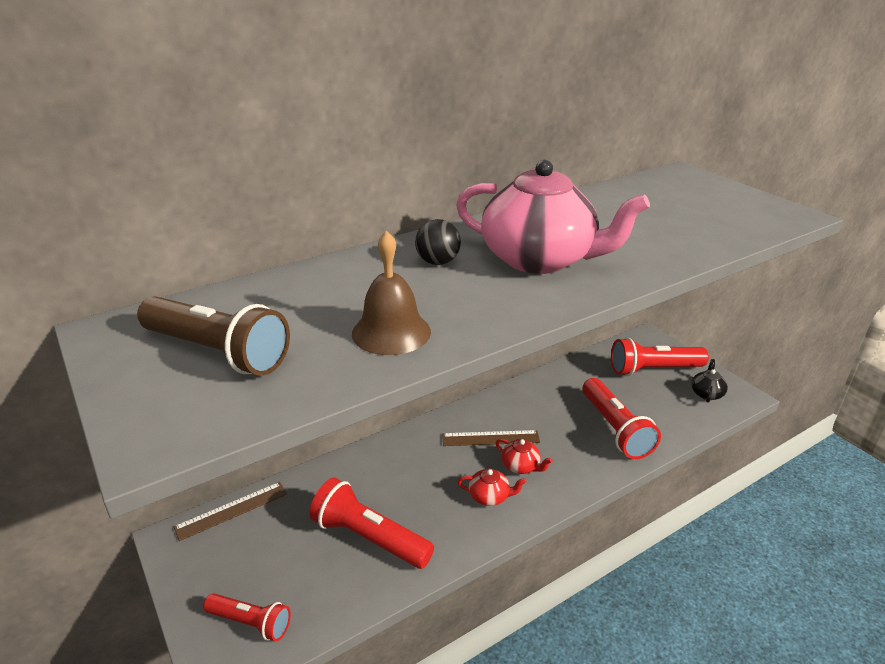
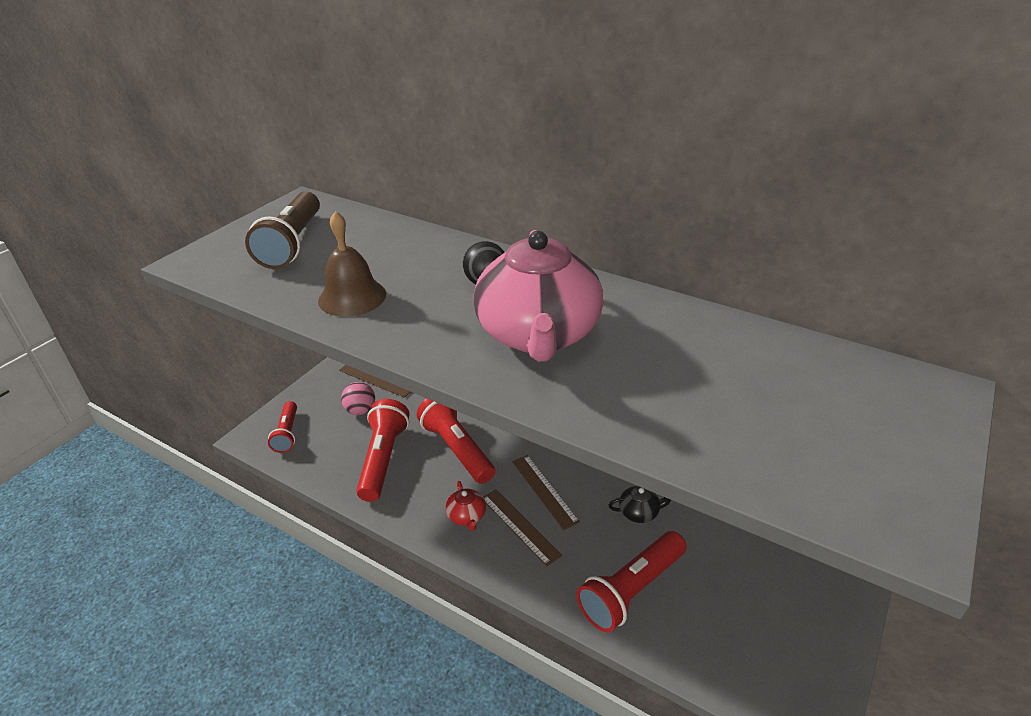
camera: 65 degrees right, 5 degrees up
red teapot [495,439,553,474] -> brown ruler [484,489,562,566]
red flashlight [611,338,709,376] -> red flashlight moved to [417,398,495,484]
black teapot [691,359,728,403] -> black teapot moved to [609,486,671,523]
none -> pink ball [341,382,375,415]

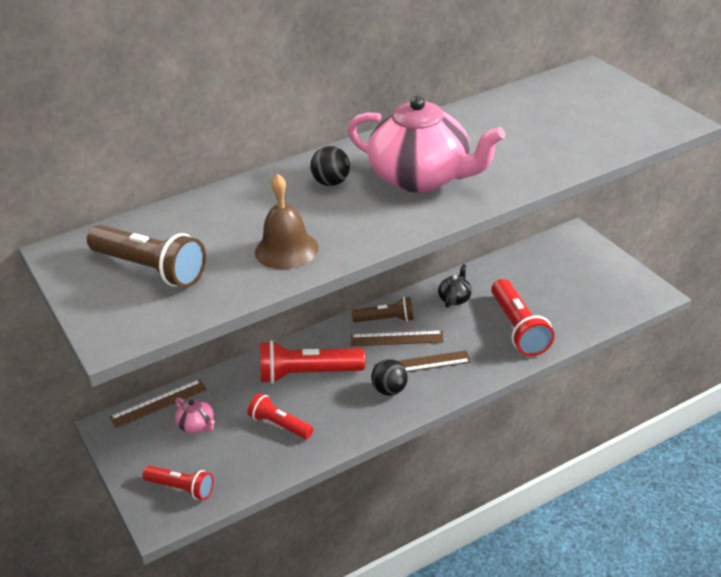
camera: 60 degrees left, 0 degrees up
pink ball [341,382,375,415] -> pink teapot [175,398,215,433]
red flashlight [356,399,410,502] -> red flashlight [248,393,313,439], size x0.61
red teapot [445,481,486,531] -> black ball [371,359,408,396]
none -> brown flashlight [352,297,414,322]

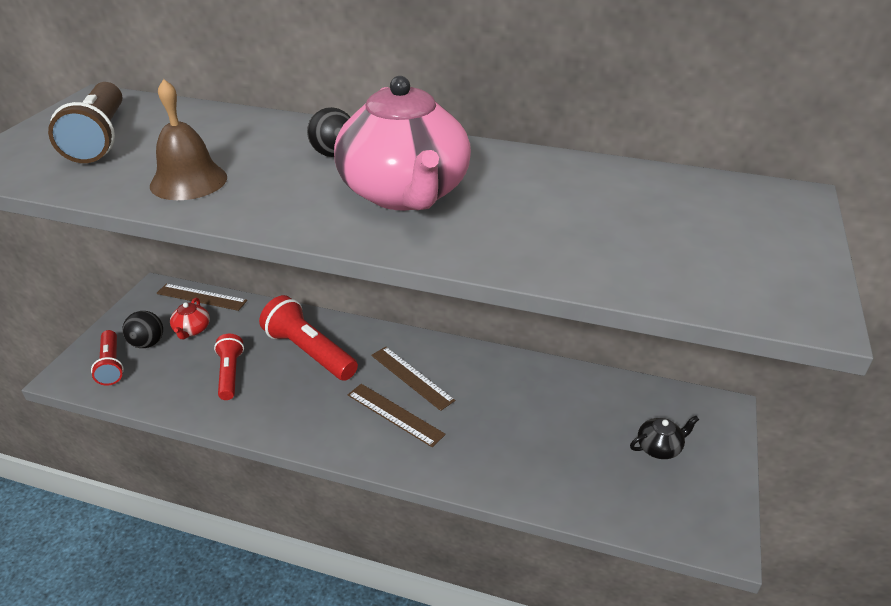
camera: 45 degrees right, 0 degrees up
pink teapot [175,398,215,433] -> red teapot [170,298,210,339]
brown flashlight [352,297,414,322] -> none
black ball [371,359,408,396] -> black ball moved to [122,311,163,348]
black teapot [438,264,472,308] -> black teapot moved to [630,416,699,459]
red flashlight [491,279,554,356] -> none

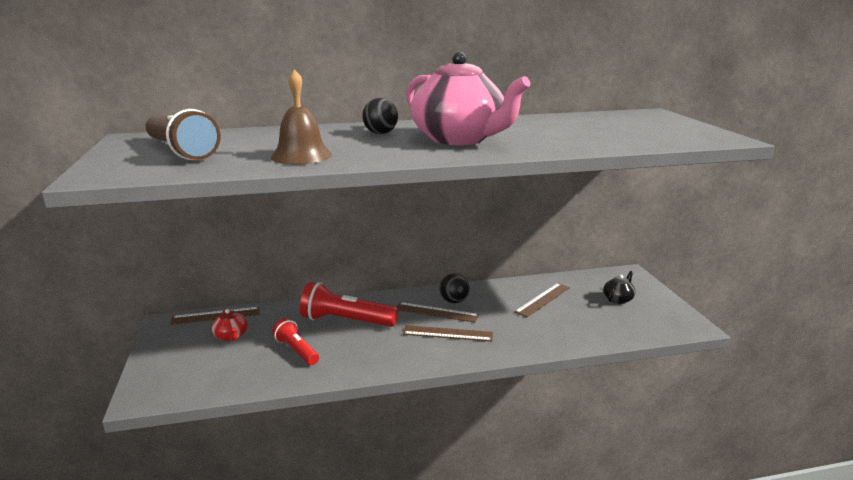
camera: 30 degrees left, 15 degrees down
red flashlight [91,330,124,386] -> none
black ball [122,311,163,348] -> black ball moved to [440,273,470,303]
none -> brown ruler [514,283,570,317]

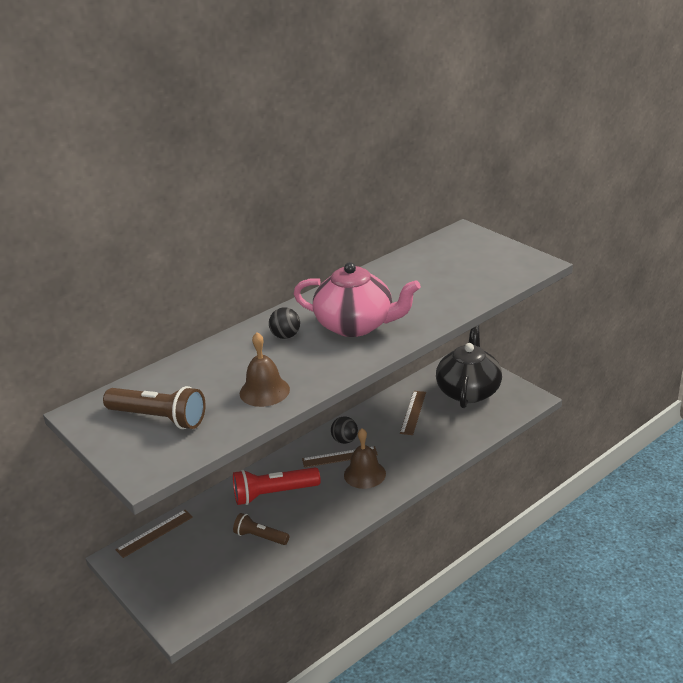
camera: 25 degrees left, 10 degrees up
red teapot [212,309,248,341] -> none
red flashlight [272,318,319,365] -> brown flashlight [233,513,289,545]
brown ruler [403,325,493,341] -> brown bell [344,428,386,489]
black teapot [603,271,636,304] -> black teapot [436,325,502,408], size x2.46

